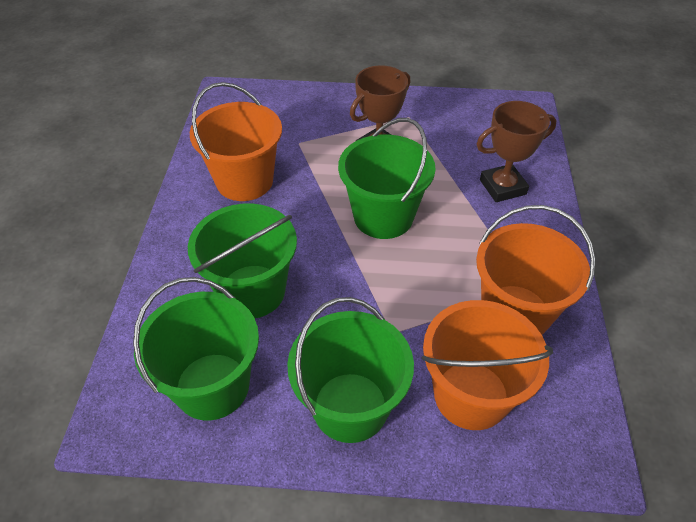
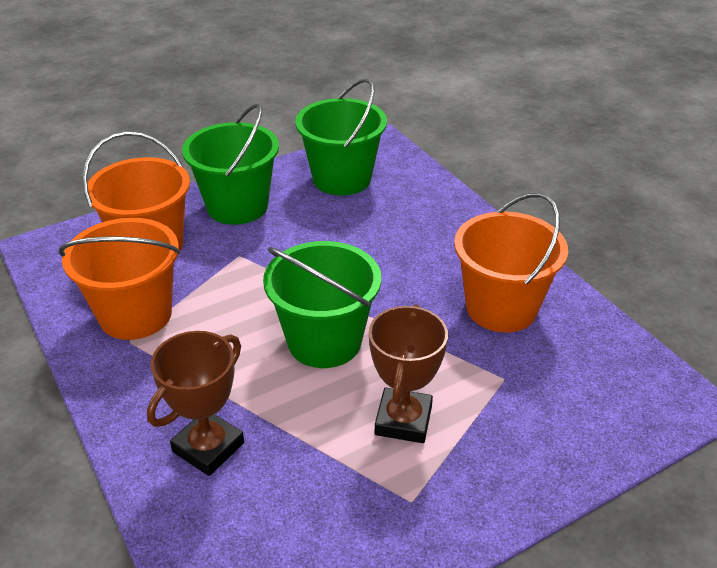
camera: 145 degrees right, 10 degrees down
green bucket [188,204,297,318] -> none

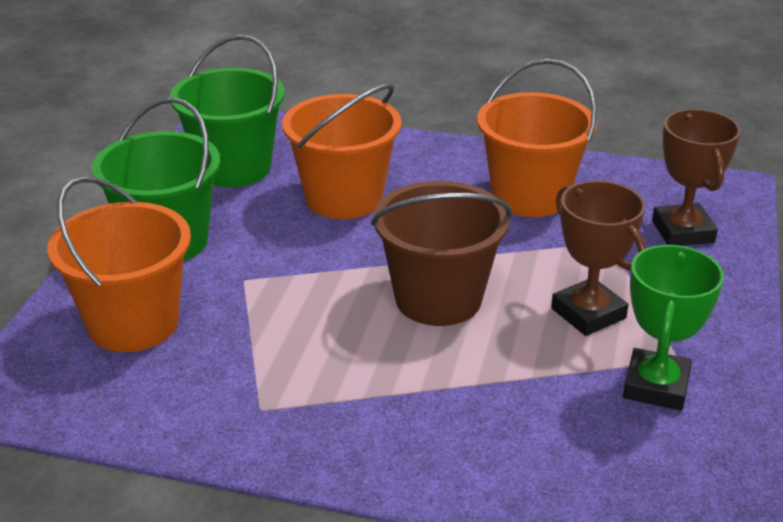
camera: 45 degrees left, 5 degrees down
orange bucket [59,218,181,340] -> orange bucket moved to [282,84,402,219]
brown trophy [147,331,244,476] -> brown trophy moved to [652,109,741,246]
green bucket [263,241,381,368] -> brown bucket [371,181,512,326]
none -> green trophy [623,245,724,410]

